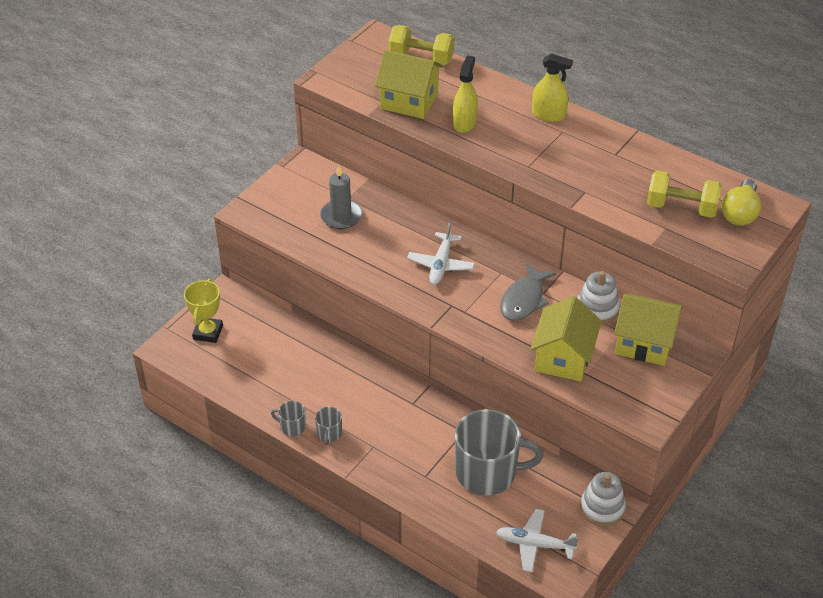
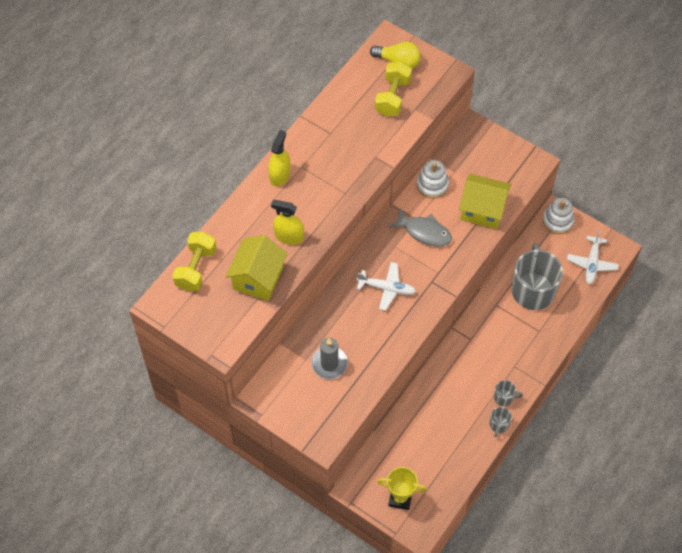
camera: 90 degrees left, 15 degrees up
yellow house [614,293,683,366] -> none

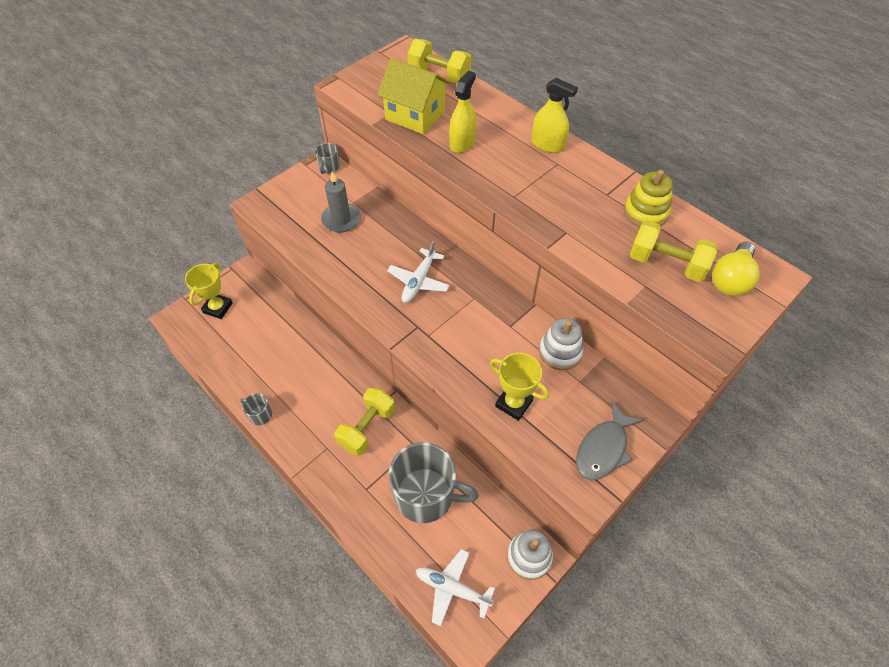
camera: 100 degrees right, 5 degrees down
grey fish [389,209,452,247] -> grey fish moved to [576,402,643,480]
yellow house [459,174,511,229] -> yellow trophy [490,353,549,421]
grey mug [494,380,523,406] -> grey mug moved to [315,143,340,174]
none -> yellow dumbbell [334,387,395,456]
none -> yellow stacking toy [624,170,673,227]

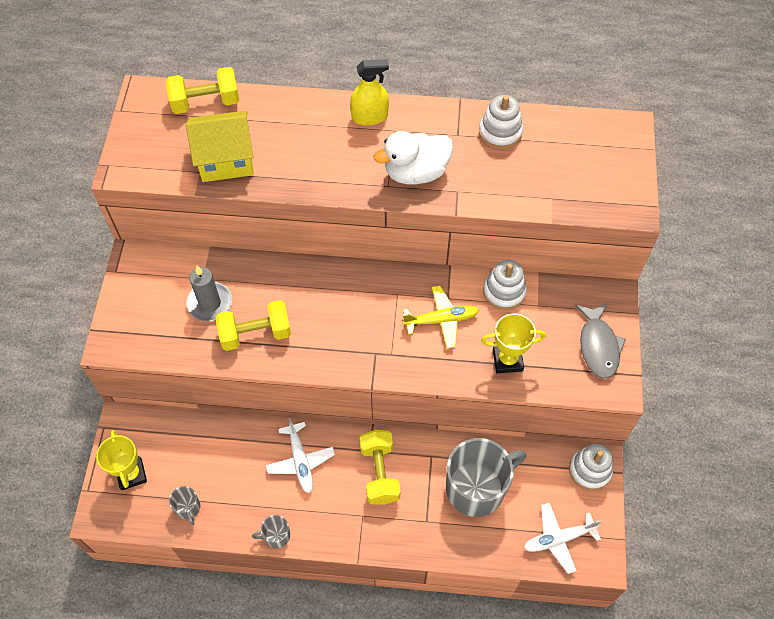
camera: 40 degrees left, 5 degrees up
grey mug [315,143,340,174] -> grey mug moved to [169,486,200,525]
white plane [387,241,450,303] -> white plane moved to [266,418,335,493]
yellow spray bottle [449,71,476,153] -> none
yellow stacking toy [624,170,673,227] -> white stacking toy [479,95,523,150]
yellow dumbbell [630,220,718,282] -> yellow dumbbell moved to [216,300,291,351]
yellow light bulb [712,242,760,296] -> none
none -> white duck [374,131,453,185]
none -> yellow plane [402,286,479,349]

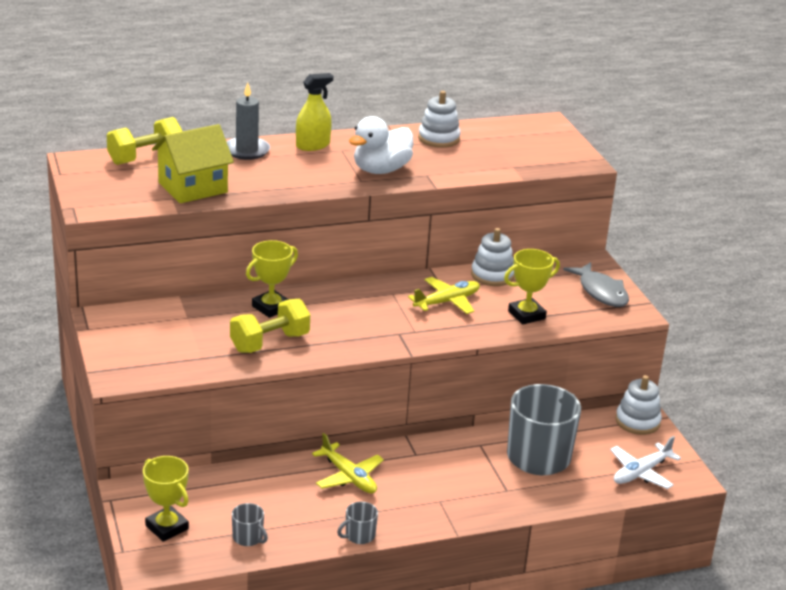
camera: 25 degrees left, 30 degrees down
grey candle [186,266,232,321] -> grey candle moved to [227,82,270,160]
white plane [266,418,335,493] -> yellow plane [312,433,384,494]
yellow dumbbell [359,430,401,505] -> none
none -> yellow trophy [246,240,298,318]

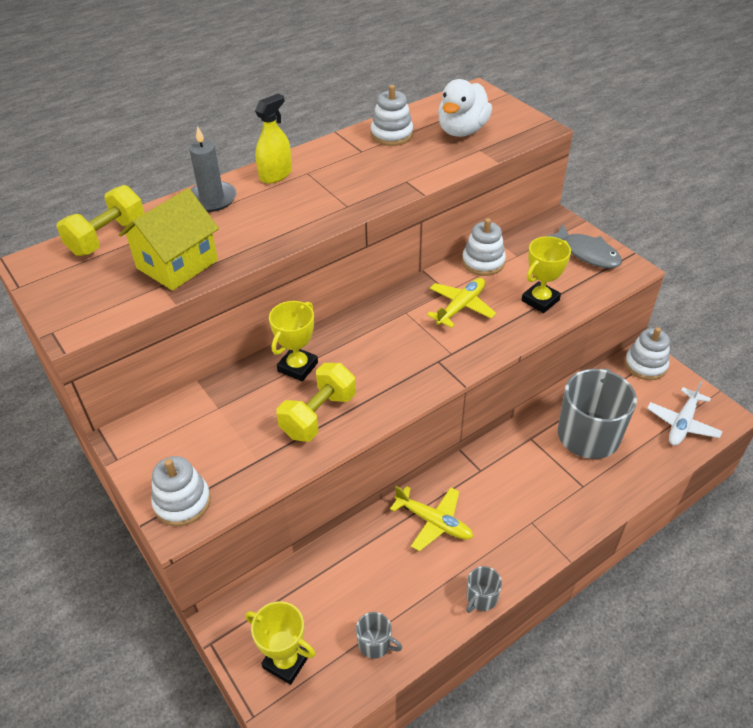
camera: 15 degrees left, 15 degrees up
white duck [349,116,413,174] -> white duck moved to [438,79,492,137]
none -> white stacking toy [151,456,211,526]

